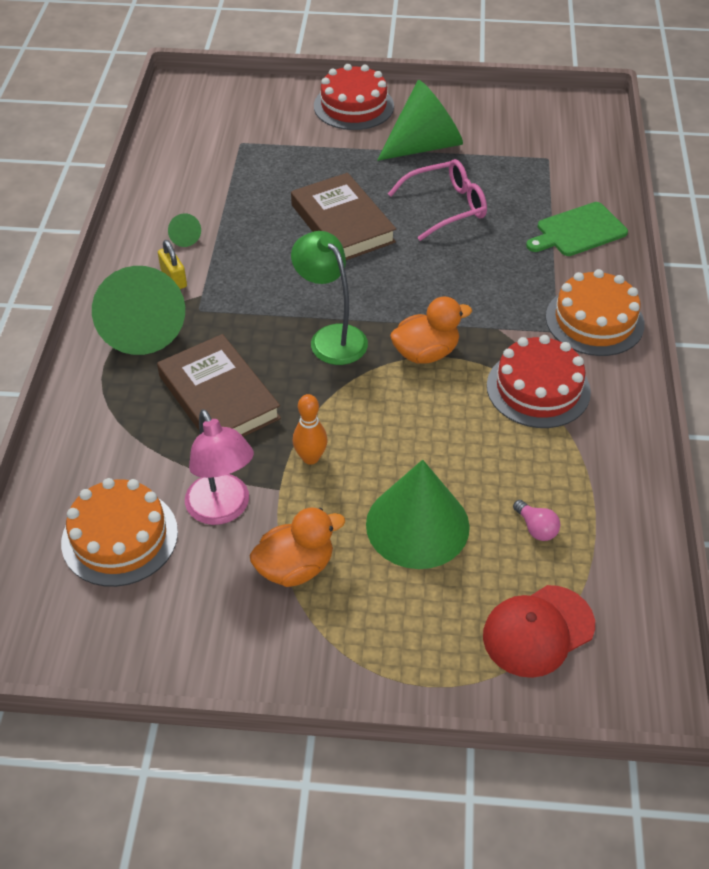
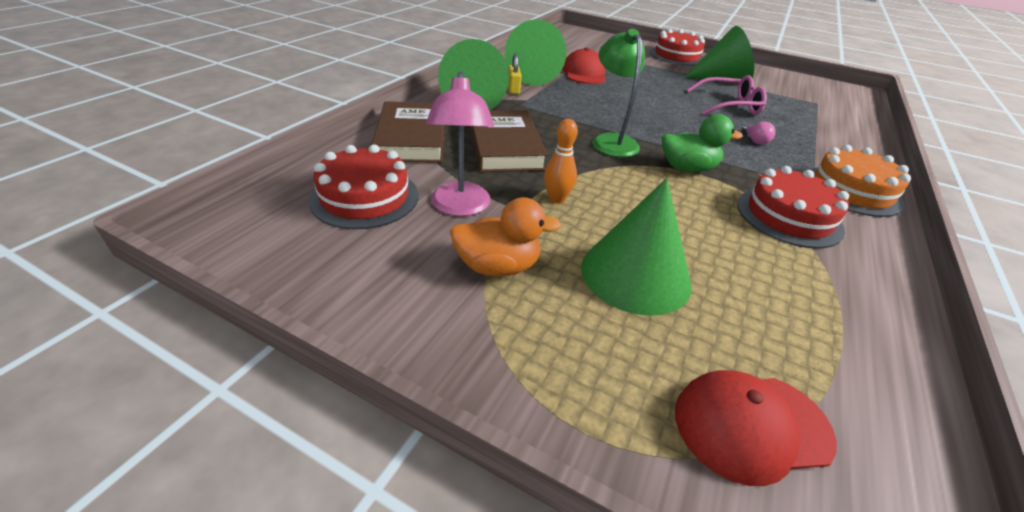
camera: 20 degrees right, 10 degrees down
orange cake [61,478,178,587] -> red cake [309,145,418,229]
green cone [168,213,201,247] -> green cone [505,19,567,86], size x2.48
brown book [291,173,396,260] -> brown book moved to [371,101,444,163]
orange duck [390,297,472,364] -> green duck [662,114,743,173]
pink light bulb [513,500,560,541] -> pink light bulb moved to [742,122,776,145]
green cutting board [526,202,628,256] -> none
none -> red cap [562,48,606,84]

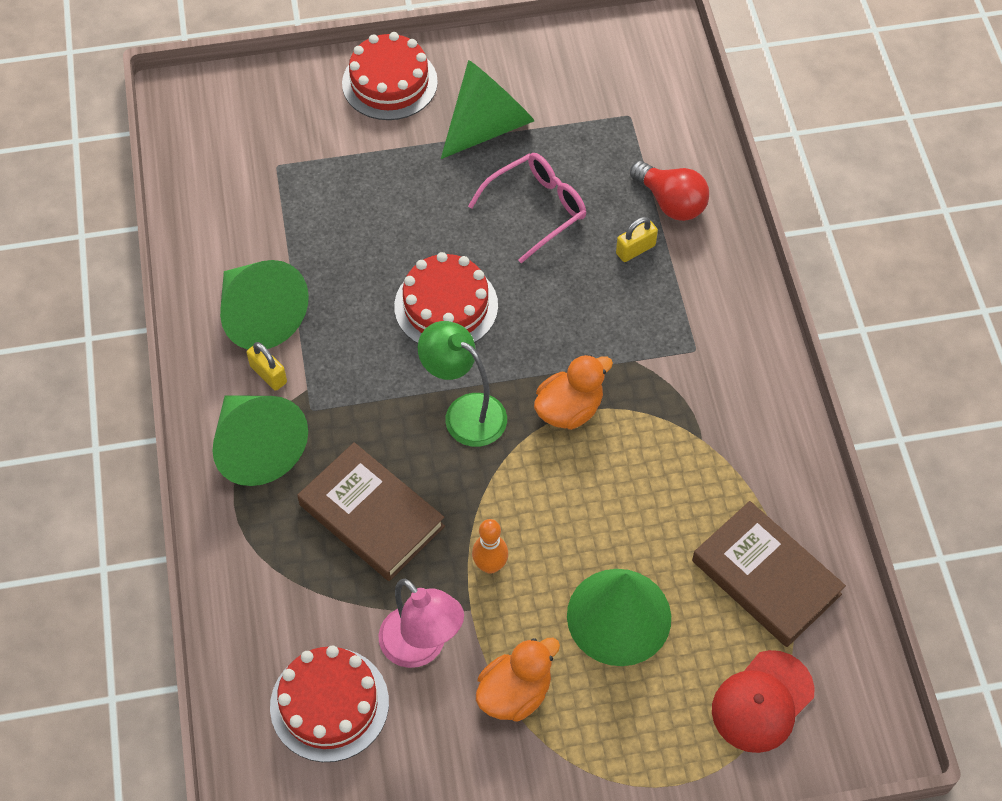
camera: 35 degrees left, 20 degrees up
brown book [371,101,444,163] -> brown book moved to [692,501,846,647]
red cap [562,48,606,84] -> none
green duck [662,114,743,173] -> orange duck [534,354,613,430]
red cake [737,166,849,249] -> red cake moved to [394,252,498,344]
pink light bulb [742,122,776,145] -> none
orange cake [809,145,911,217] -> none
none -> yellow padlock [616,217,658,262]
none -> red light bulb [630,161,709,221]

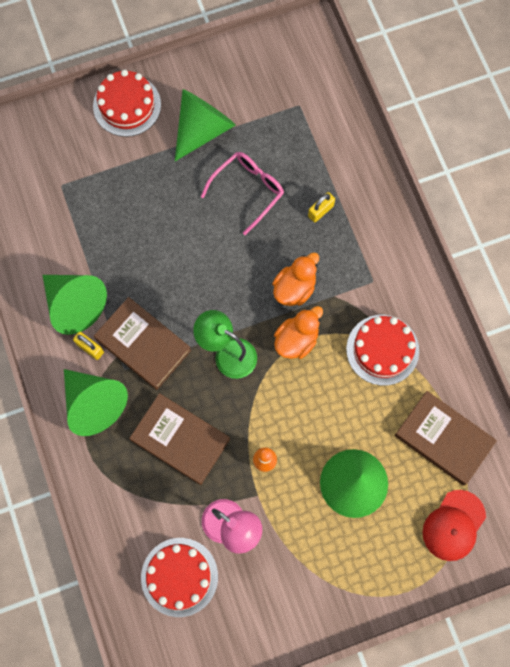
camera: 10 degrees left, 15 degrees up
red cake [394,252,498,344] -> red cake moved to [346,315,419,386]
orange duck [476,638,560,721] -> orange duck moved to [272,252,319,306]
red light bulb [630,161,709,221] -> none
none -> brown book [94,297,191,390]

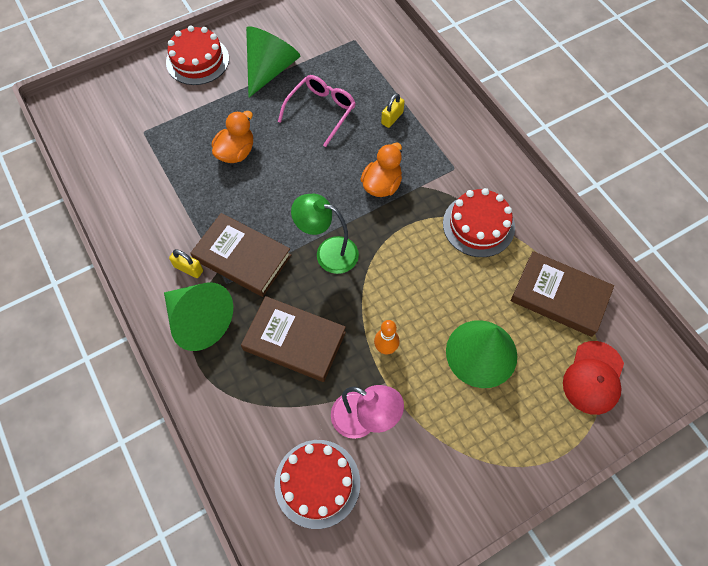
camera: 10 degrees left, 10 degrees down
green cone [43,275,107,335] -> none
orange duck [274,306,323,359] -> orange duck moved to [212,111,253,163]

